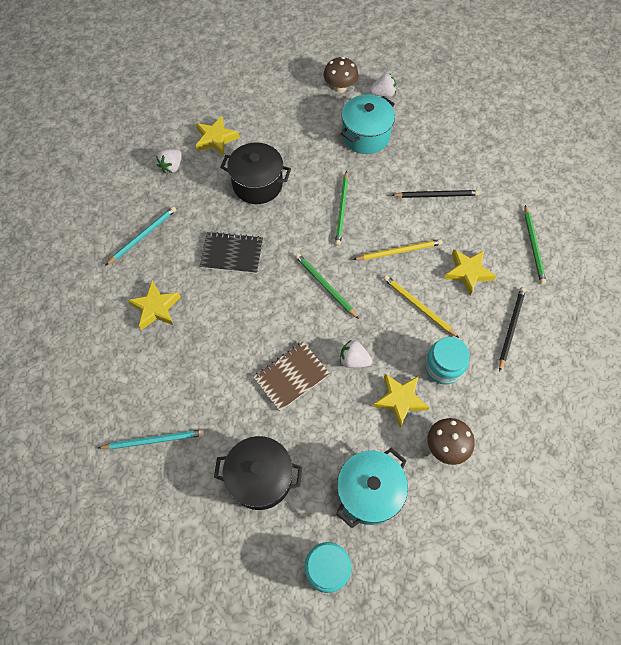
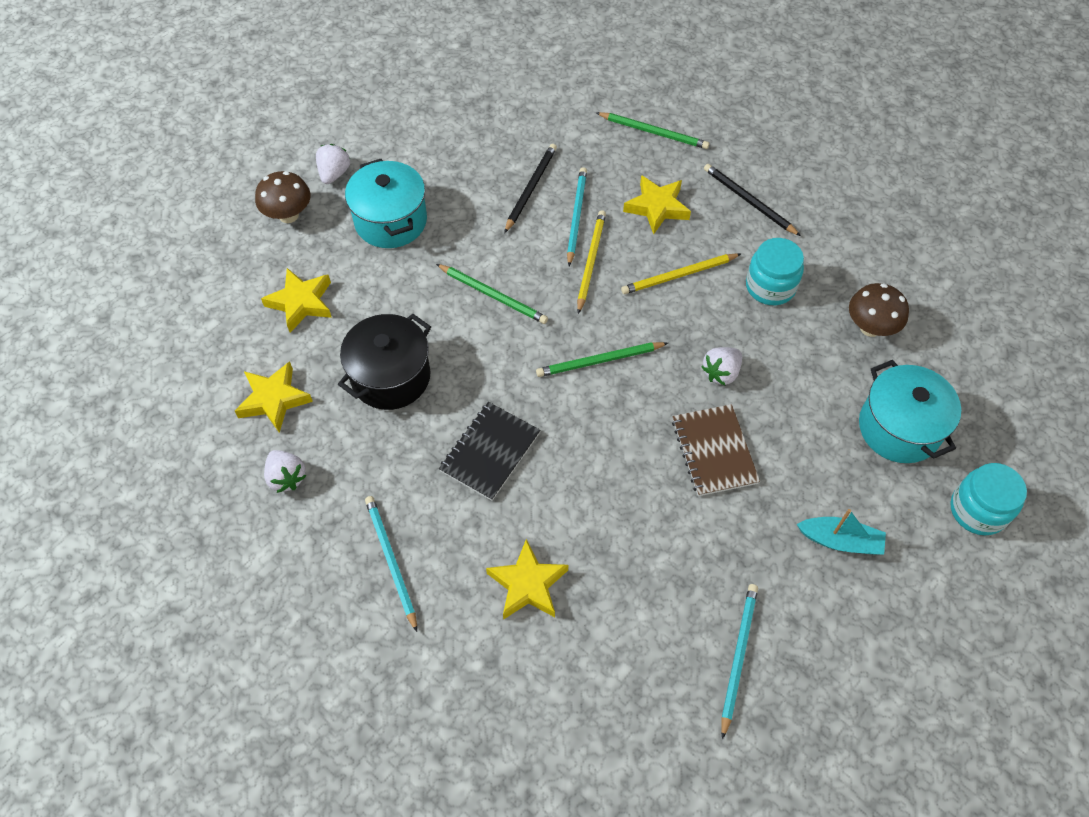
camera: 65 degrees left, 5 degrees down
black pot [214,436,302,510] -> turquoise boat [797,509,886,555]
yellow star [373,374,430,427] -> yellow star moved to [261,268,332,333]
none -> turquoise pencil [567,167,587,266]

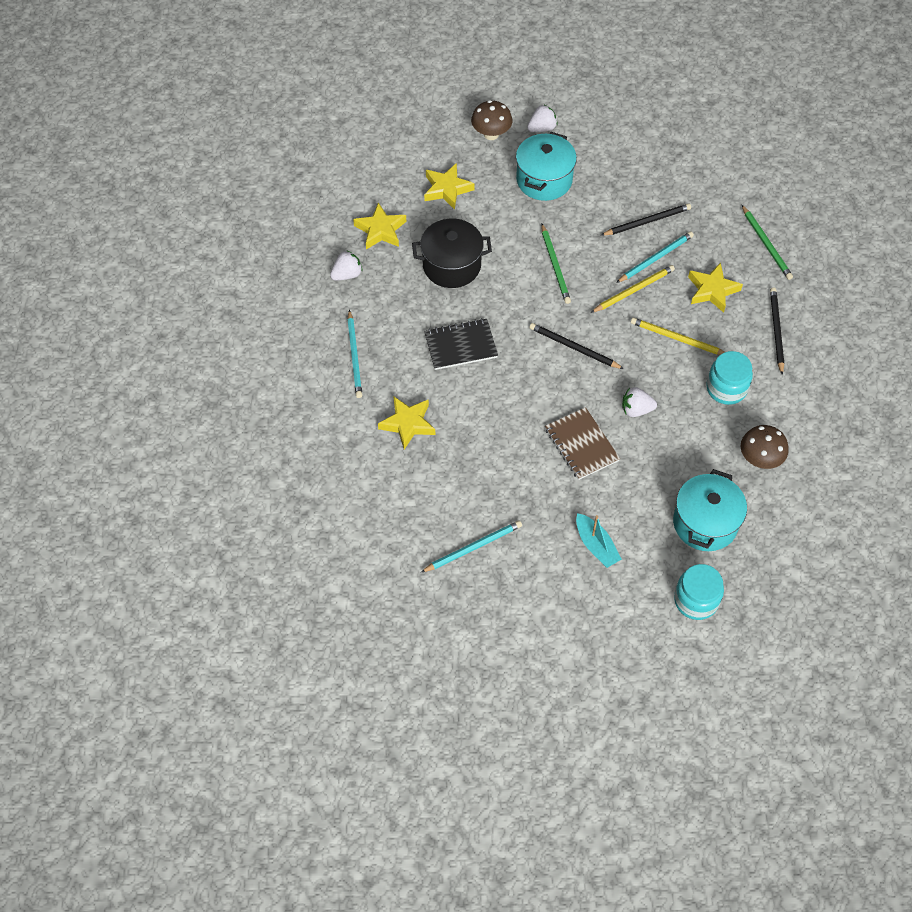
camera: 45 degrees right, 0 degrees up
white strawberry [264,450,306,493] -> white strawberry turned 135 degrees counterclockwise [330,251,362,281]
turquoise pencil [365,496,417,632] -> turquoise pencil turned 150 degrees clockwise [347,310,362,398]
green pencil [536,342,668,377] -> black pencil [529,323,624,369]
brown notebook [672,404,760,496] -> brown notebook turned 60 degrees counterclockwise [545,407,620,480]

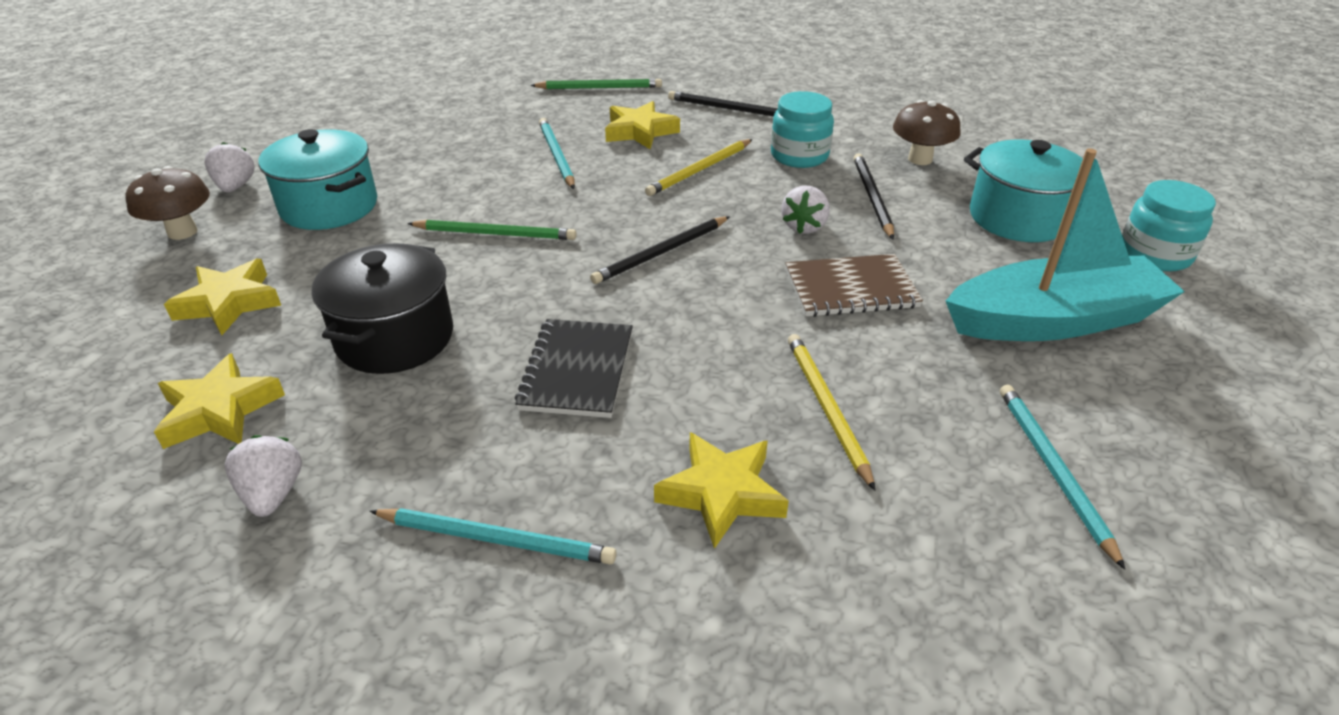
camera: 70 degrees left, 20 degrees down
turquoise boat [576,513,622,568] -> turquoise boat [946,148,1185,341], size x2.05
yellow pencil [591,265,675,313] -> yellow pencil moved to [788,334,875,490]
black pencil [601,203,691,236] -> black pencil moved to [854,153,894,239]

